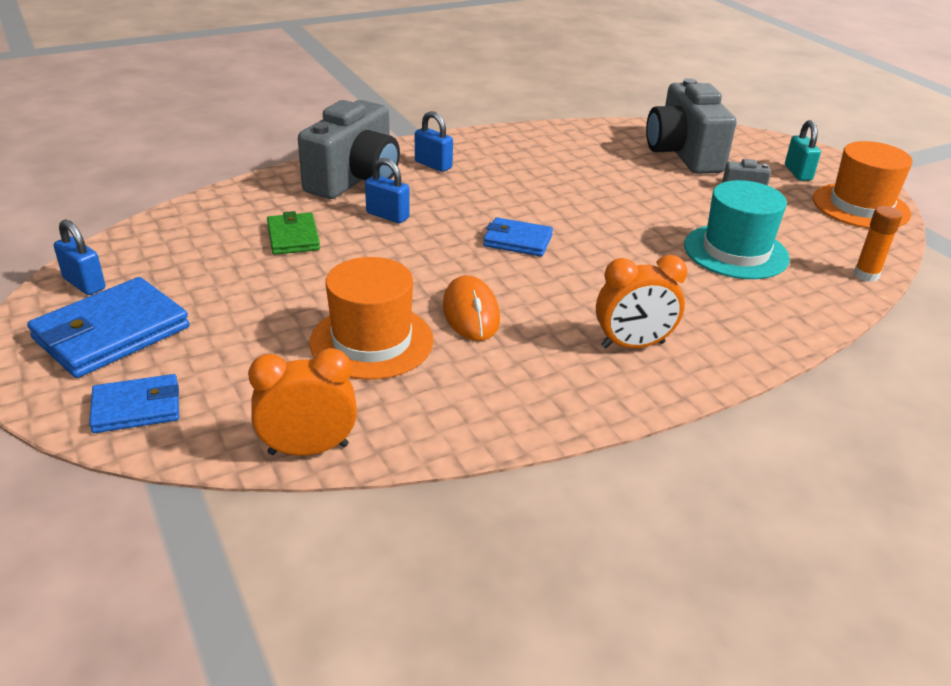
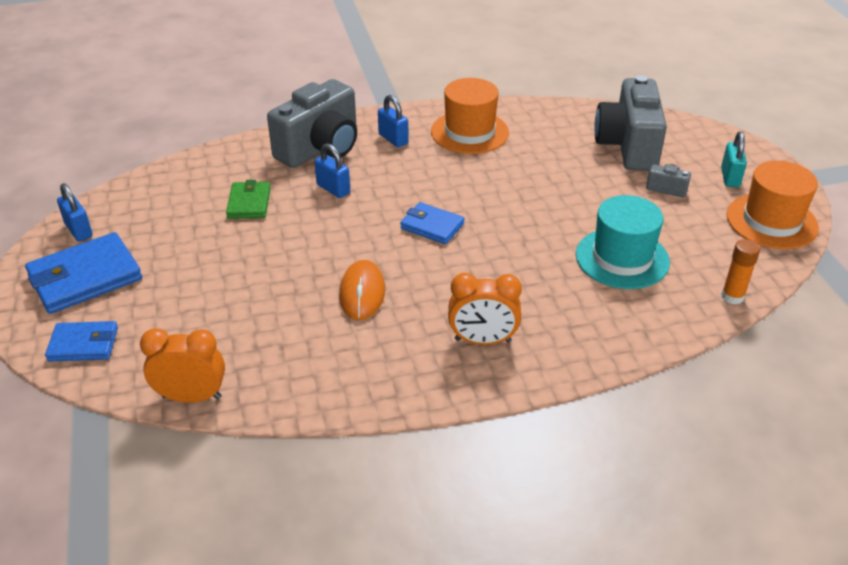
camera: 15 degrees right, 5 degrees up
orange hat [309,257,434,380] -> orange hat moved to [431,78,509,154]

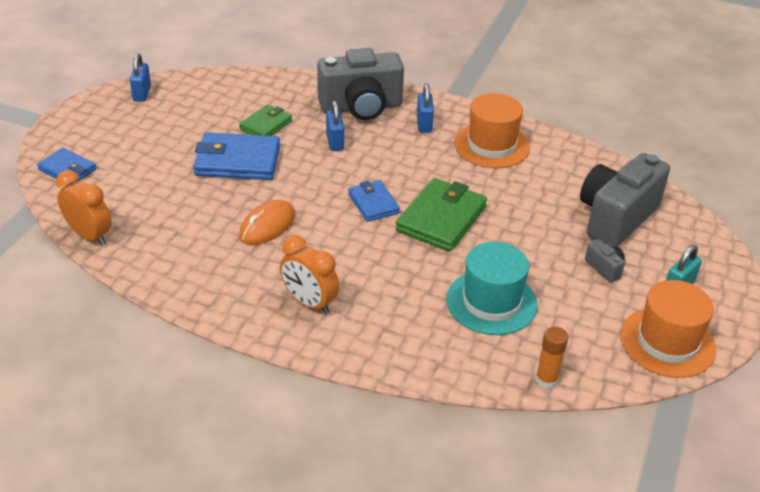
camera: 35 degrees right, 0 degrees up
blue wallet [25,232,142,314] -> blue wallet moved to [193,132,280,180]
none -> green wallet [396,178,487,252]

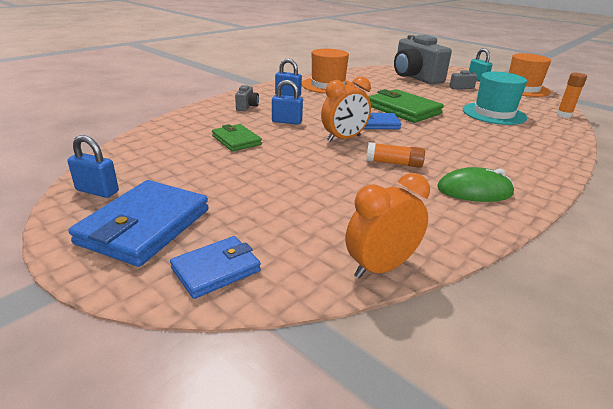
camera: 70 degrees left, 10 degrees down
blue wallet [193,132,280,180] -> blue wallet moved to [68,180,209,267]
orange mouse [239,200,295,245] -> orange glue stick [366,142,425,168]
orange clock [280,235,339,314] -> orange clock moved to [321,77,371,142]
grey camera [317,48,404,120] -> grey camera [235,85,259,111], size x0.41
none -> green mouse [437,167,514,202]

